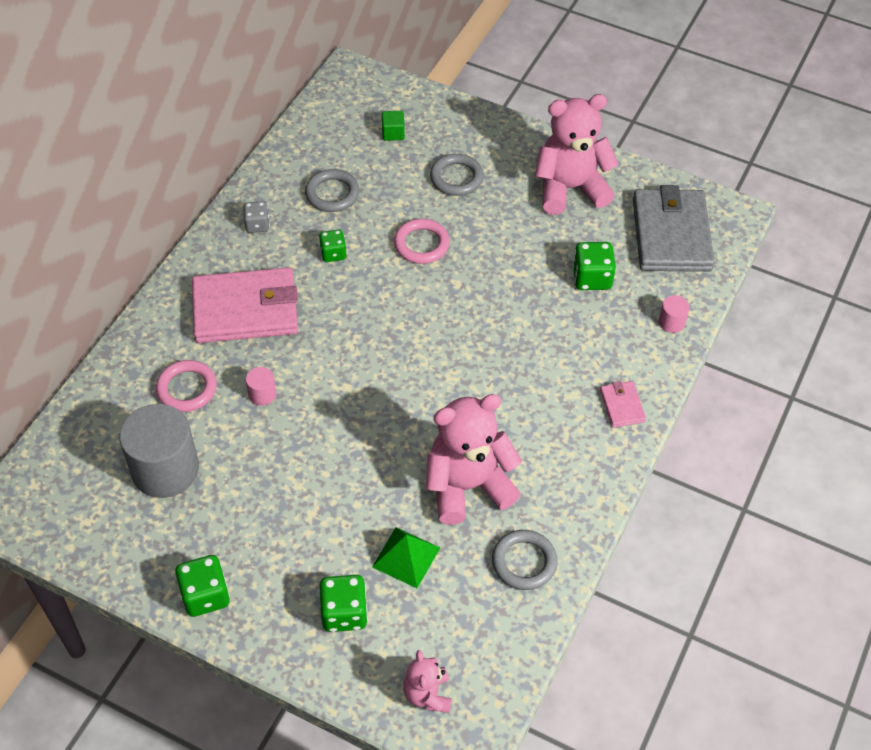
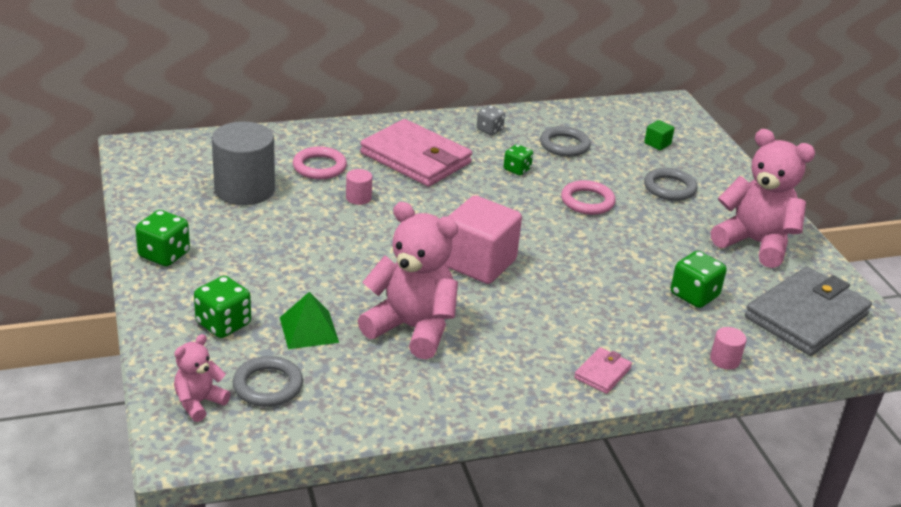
camera: 45 degrees right, 20 degrees down
grey ring [492,530,558,590] -> grey ring moved to [233,356,303,407]
none -> pink cube [445,195,522,284]

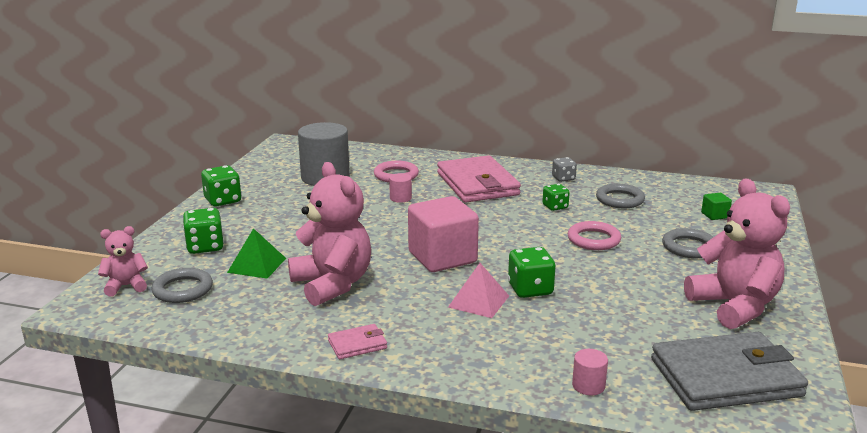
camera: 35 degrees right, 10 degrees down
pink wallet [574,347,632,394] -> pink wallet moved to [328,324,387,359]
green dice [671,251,727,308] -> green dice moved to [508,247,556,298]
none -> pink pyramid [448,263,509,318]

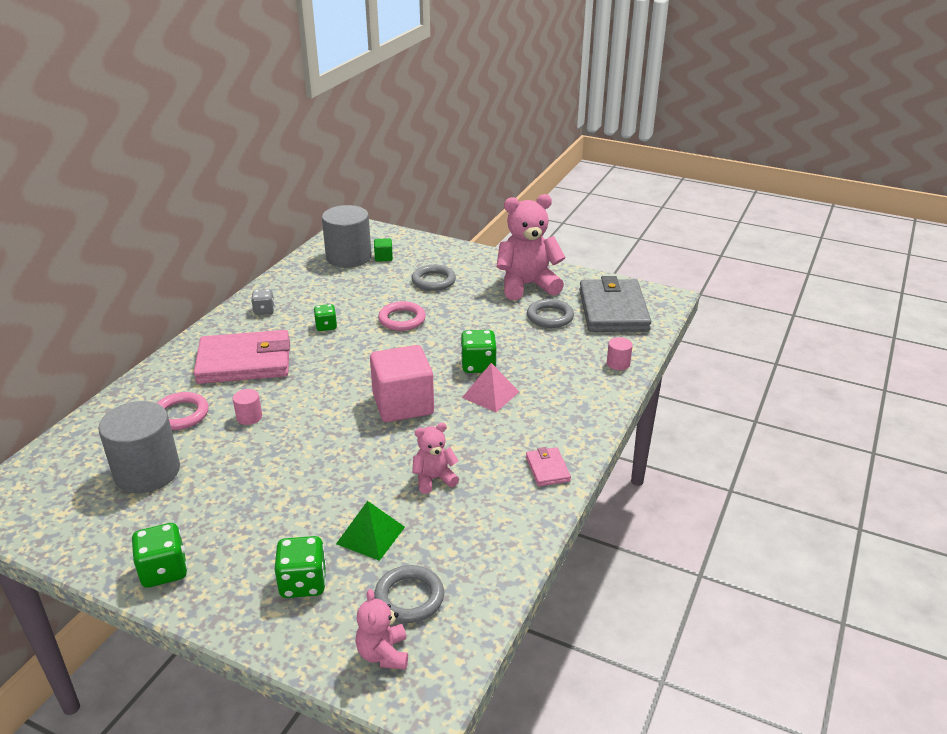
camera: 80 degrees left, 10 degrees up
pink teddy bear [288,162,371,306] -> pink teddy bear [412,423,459,494], size x0.51
grey ring [596,184,645,208] -> grey ring moved to [527,299,574,328]
none -> grey cylinder [322,205,372,268]

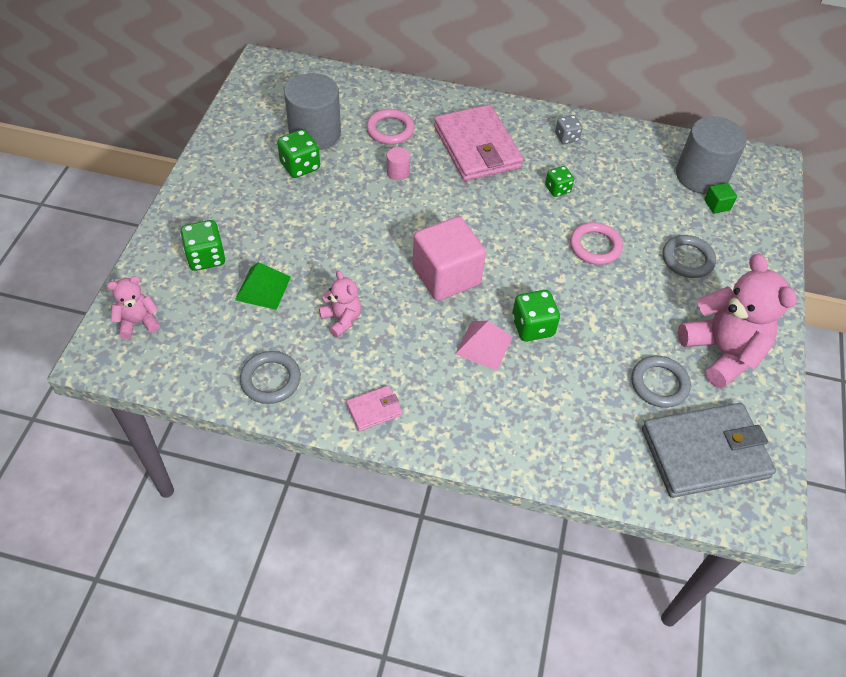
camera: 75 degrees right, 20 degrees up
green dice [132,523,187,588] -> green dice moved to [277,129,320,178]
grey ring [374,565,444,623] -> grey ring moved to [240,351,301,404]
pink cylinder [607,337,633,370] -> none

